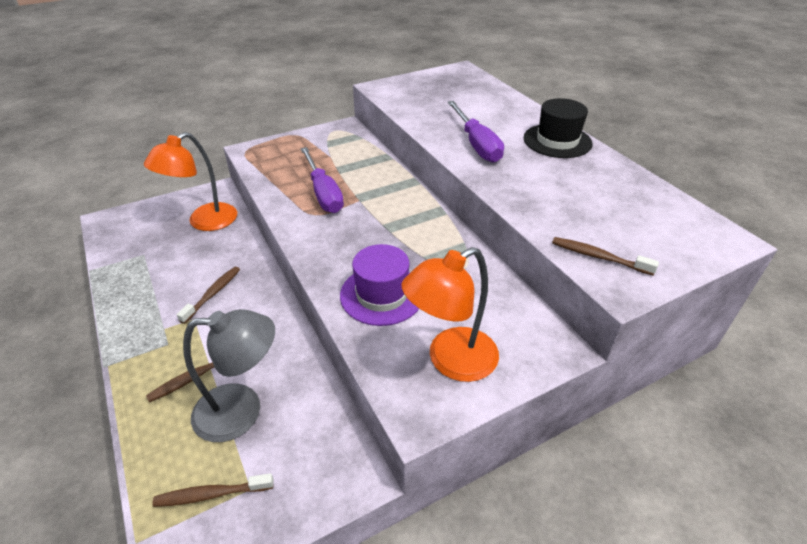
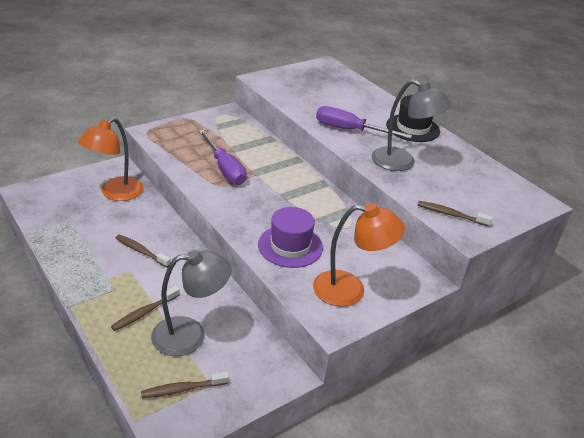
camera: 10 degrees left, 5 degrees down
brown toothbrush [176,267,240,324] -> brown toothbrush turned 75 degrees counterclockwise [116,235,171,268]
orange lamp [401,247,499,382] -> orange lamp turned 135 degrees counterclockwise [313,203,405,307]
purple screwdriver [447,101,504,163] -> purple screwdriver turned 135 degrees clockwise [316,106,412,139]
none -> grey lamp [372,80,451,171]

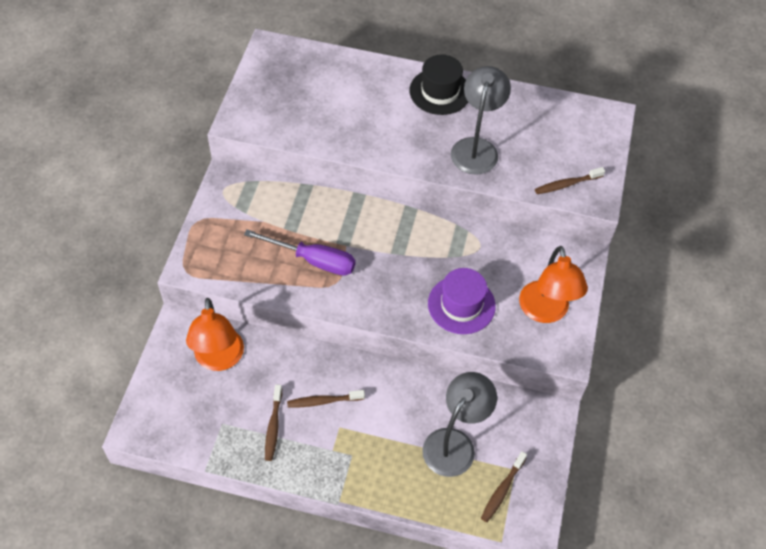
camera: 40 degrees left, 20 degrees up
brown toothbrush [111,286,180,331] -> brown toothbrush moved to [265,384,282,461]
orange lamp [313,203,405,307] -> orange lamp turned 120 degrees clockwise [519,246,588,323]
purple screwdriver [316,106,412,139] -> none
grey lamp [372,80,451,171] -> grey lamp turned 60 degrees counterclockwise [451,66,511,175]

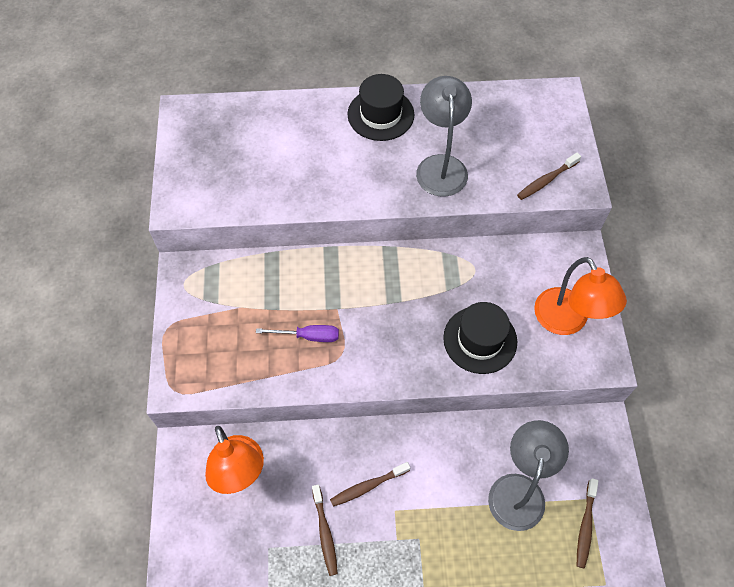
camera: 15 degrees left, 5 degrees up
purple screwdriver [244,229,355,276] -> purple screwdriver [256,325,339,342], size x0.64
purple hat [428,268,496,334] -> black hat [443,302,517,374]

